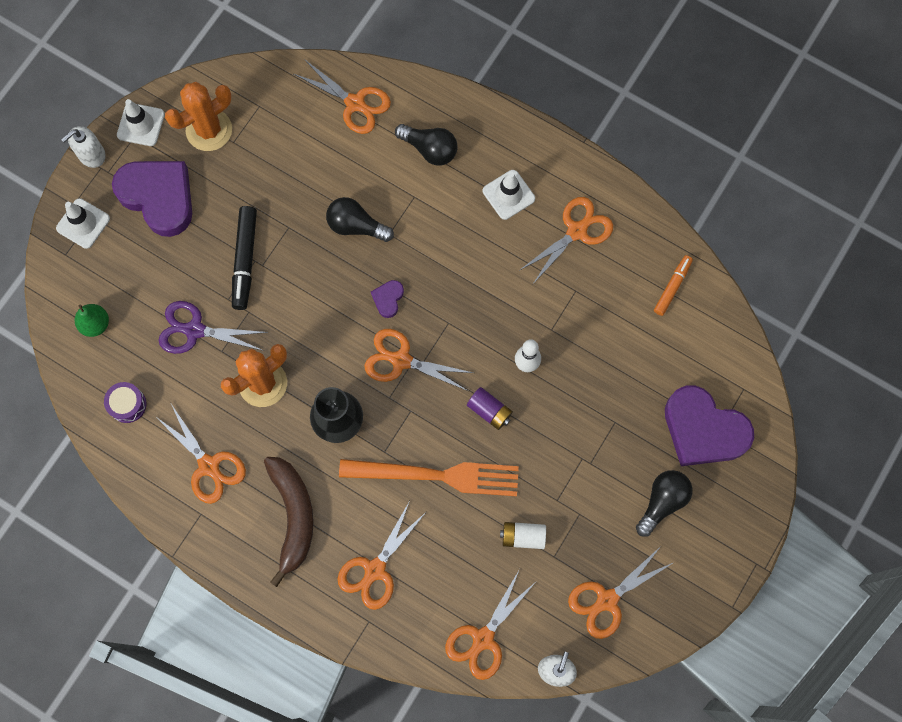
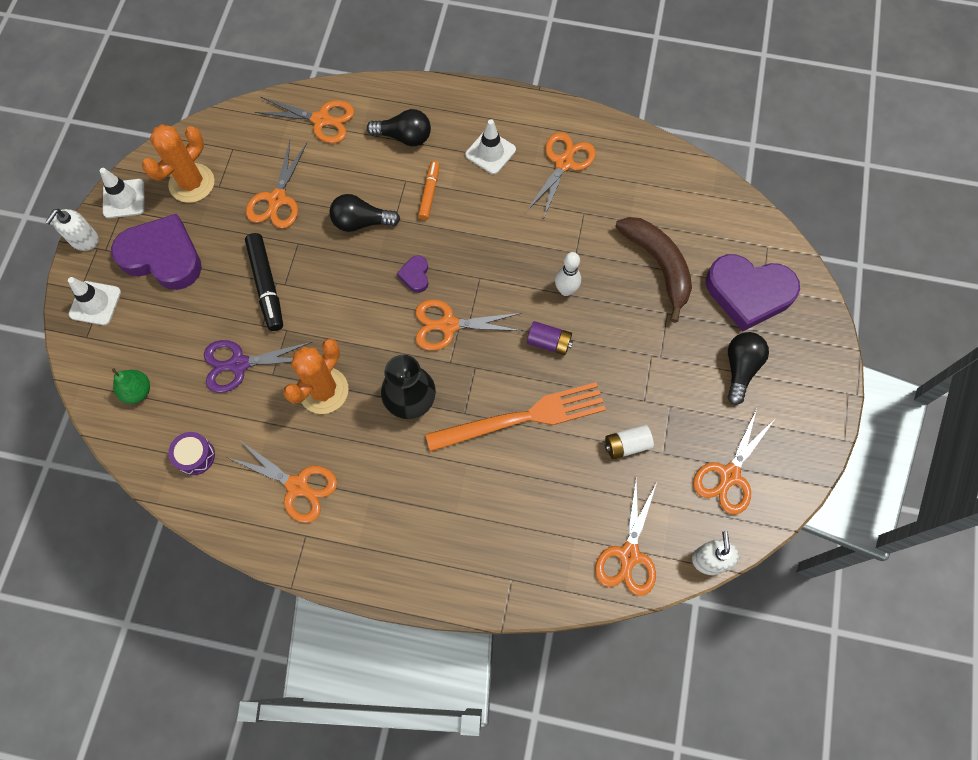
camera: 20 degrees left, 5 degrees down
brown banana [264,457,314,587] -> brown banana moved to [615,217,692,323]
orange scissors [337,501,426,610] -> orange scissors moved to [246,141,307,229]
orange marker [654,255,693,316] -> orange marker moved to [418,161,439,220]

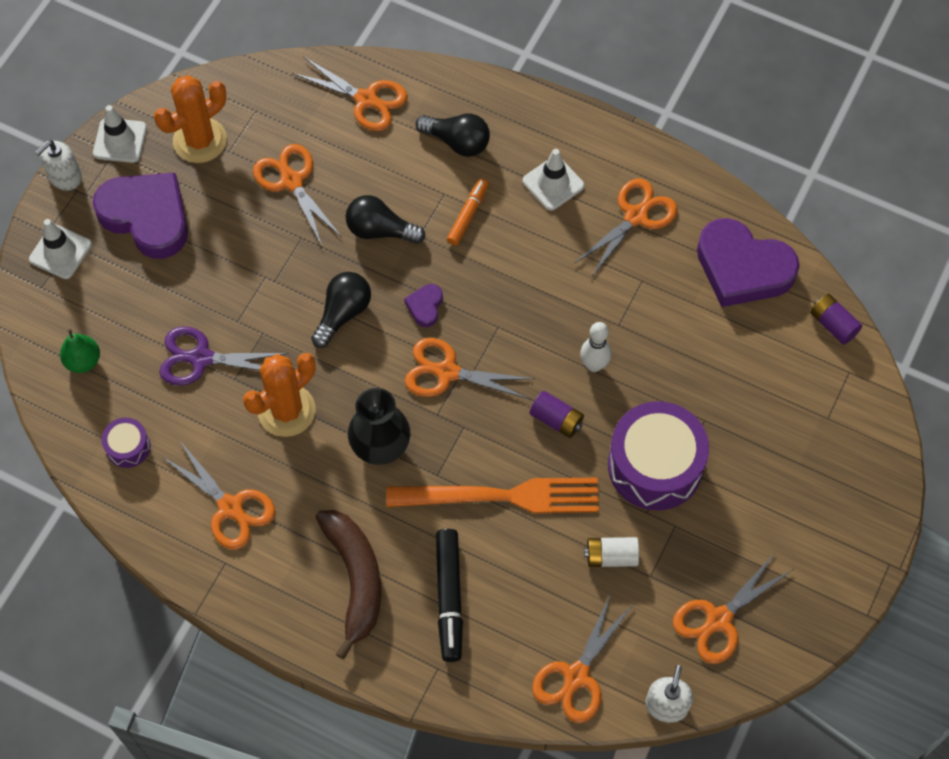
camera: 15 degrees right, 5 degrees down
black marker [245,233,283,331] -> black marker moved to [436,529,463,662]
orange scissors [246,141,307,229] -> orange scissors turned 120 degrees clockwise [253,144,342,246]
brown banana [615,217,692,323] -> brown banana moved to [315,510,381,659]
purple heart [706,254,800,331] -> purple heart moved to [697,218,799,307]
black light bulb [727,332,769,405] -> black light bulb moved to [311,272,371,348]
none -> purple drum [608,401,709,510]
none -> purple battery [810,294,862,345]

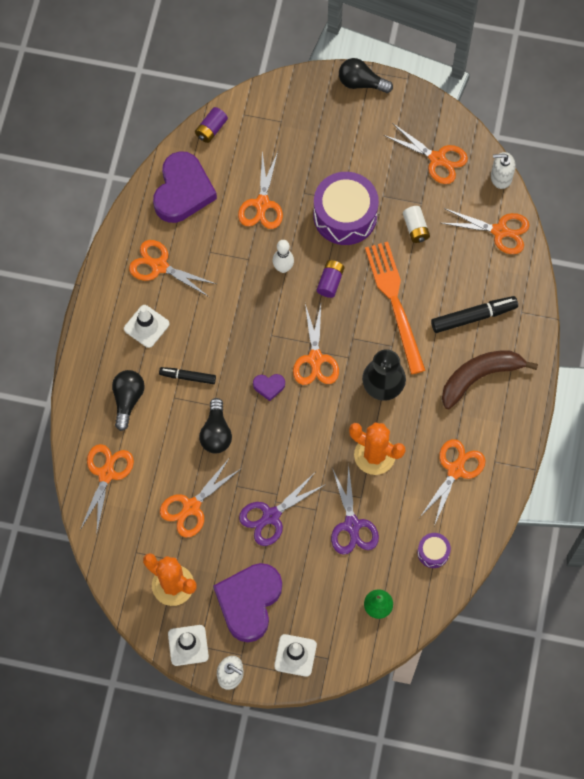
camera: 105 degrees left, 5 degrees up
black light bulb [311,272,371,348] -> black light bulb moved to [339,58,393,93]
orange marker [447,179,489,245] -> black marker [159,367,216,384]
none -> orange scissors [238,151,283,229]
none -> purple scissors [239,474,326,546]

